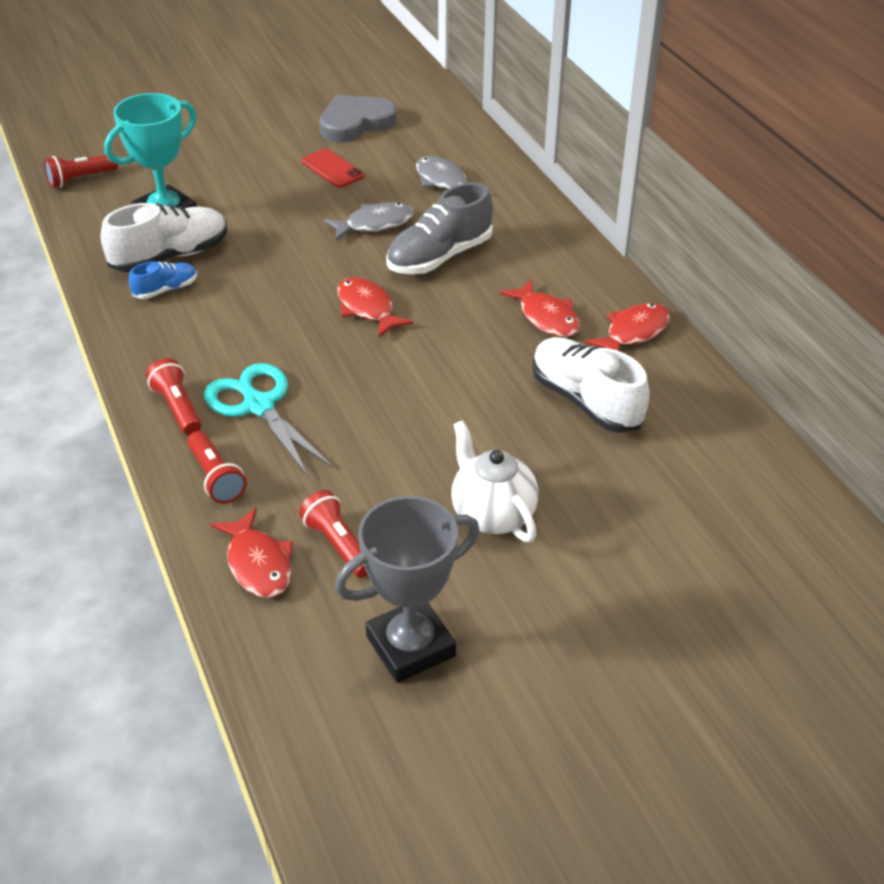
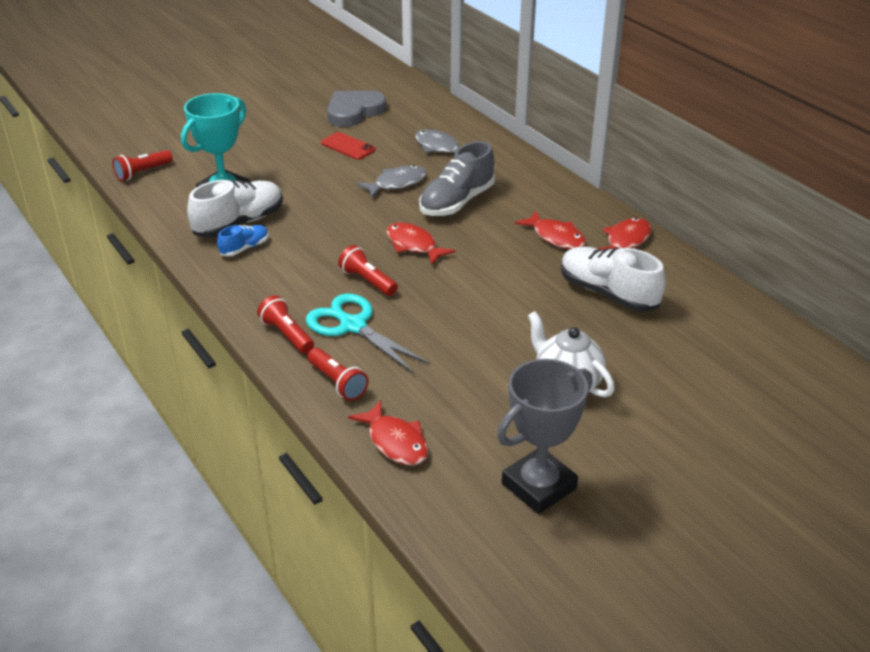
camera: 10 degrees left, 5 degrees down
red flashlight [299,490,368,578] -> red flashlight moved to [338,245,398,296]

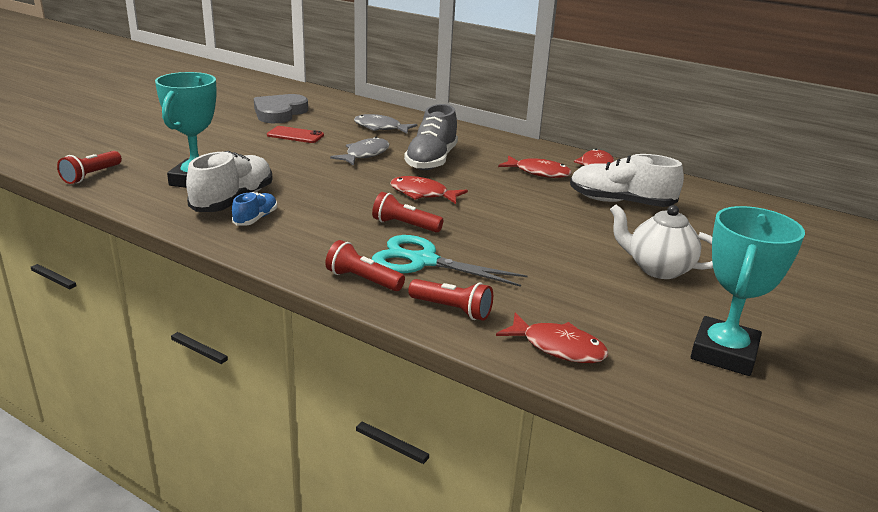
camera: 25 degrees left, 10 degrees down
grey trophy [497,359,593,514] -> turquoise trophy [691,206,805,376]

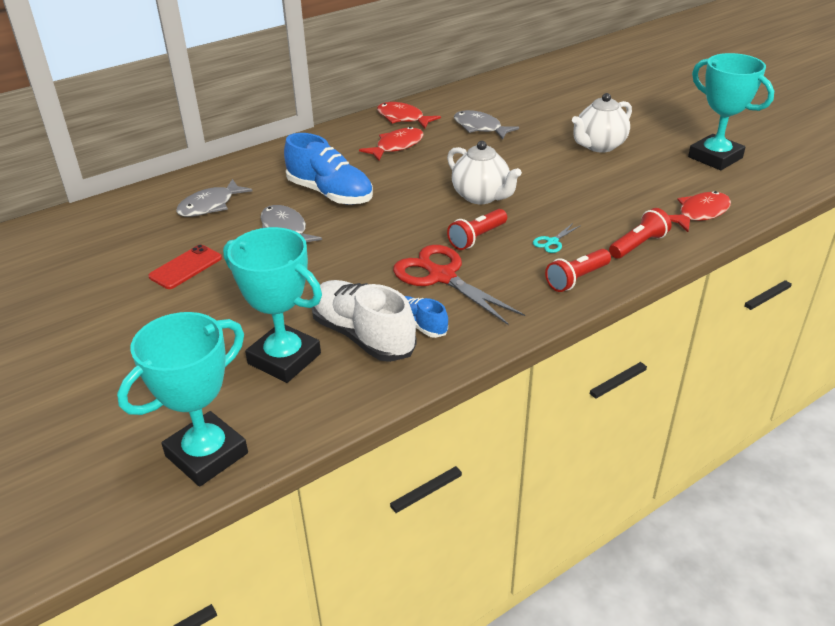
camera: 65 degrees left, 10 degrees up
red flashlight [57,151,122,184] -> turquoise trophy [117,312,248,487]
grey heart [254,94,308,123] -> none
turquoise scissors [372,235,527,287] -> turquoise scissors [533,223,581,253], size x0.43
red fish [390,176,468,204] -> none
grey shoe [404,104,458,170] -> blue shoe [284,133,373,205]
white shoe [570,154,684,207] -> grey fish [454,110,519,139]
none -> red scissors [393,245,525,325]
none -> white teapot [447,141,522,204]

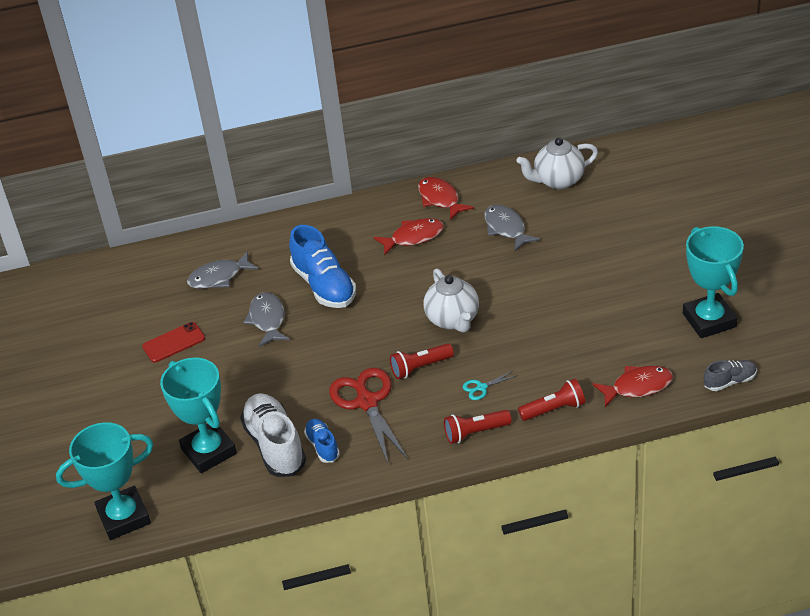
camera: 25 degrees right, 5 degrees up
white teapot [572,93,632,153] -> white teapot moved to [517,137,598,189]
none -> grey shoe [704,360,757,391]

